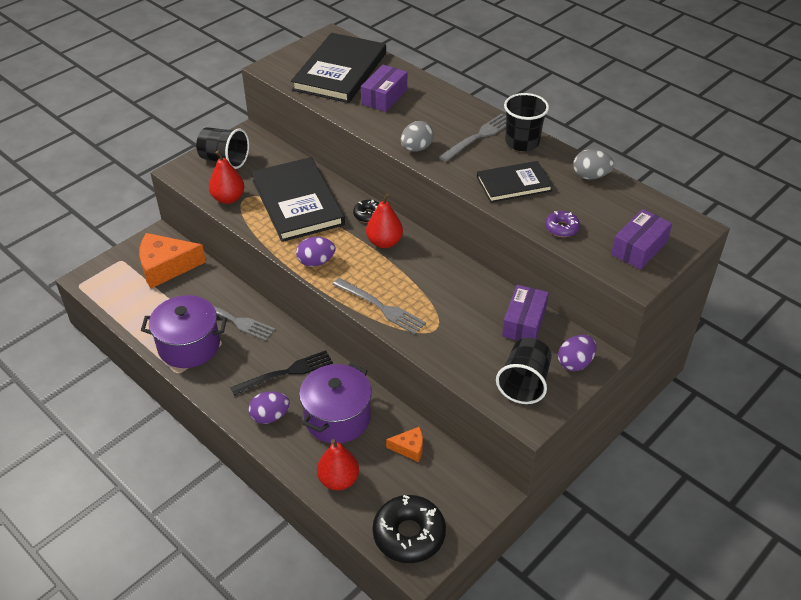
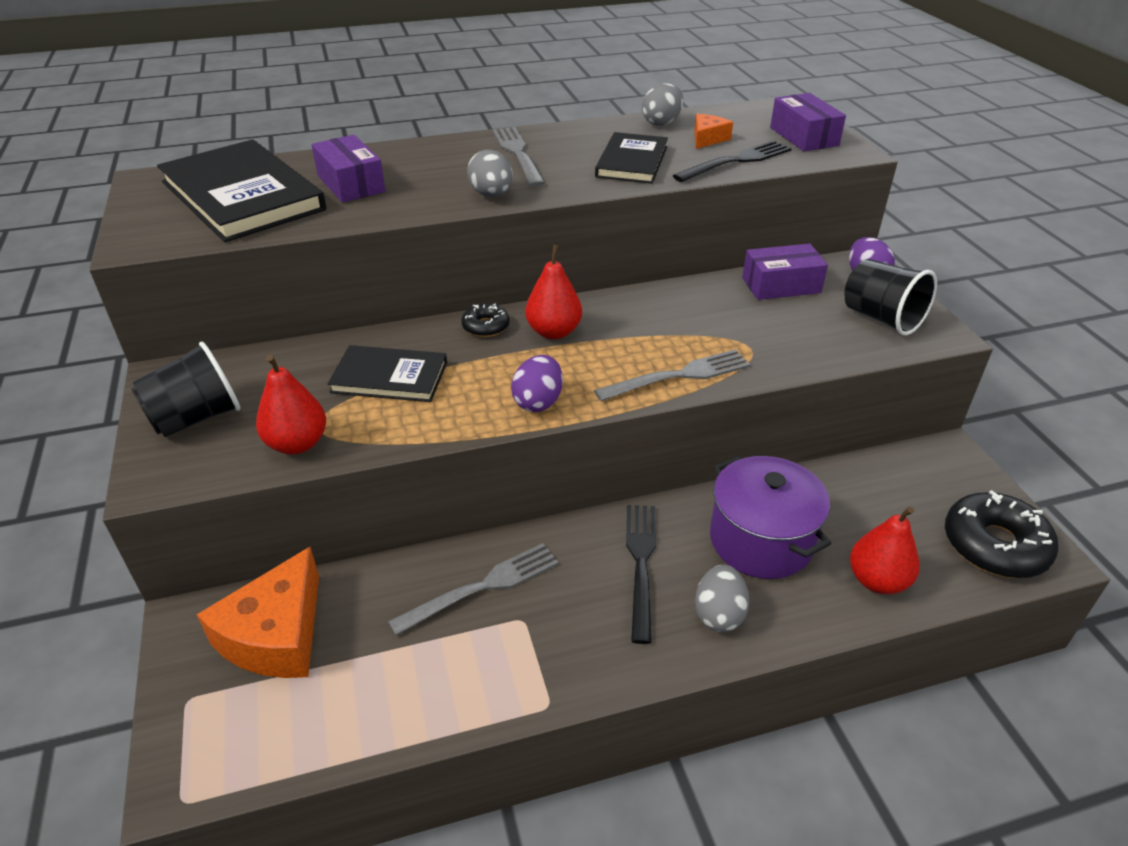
camera: 60 degrees left, 5 degrees down
purple pot [141,295,227,368] -> none
purple egg [248,391,290,424] -> grey egg [695,565,749,632]
black book [251,157,345,242] -> black book [328,345,447,402], size x0.59
orange cheese [386,427,423,462] -> orange cheese moved to [694,114,733,149]
purple box [502,285,549,341] -> purple box turned 60 degrees counterclockwise [742,243,828,300]
black cup [504,93,549,151] -> none
purple donut [545,211,580,237] -> black fork [673,140,792,182]

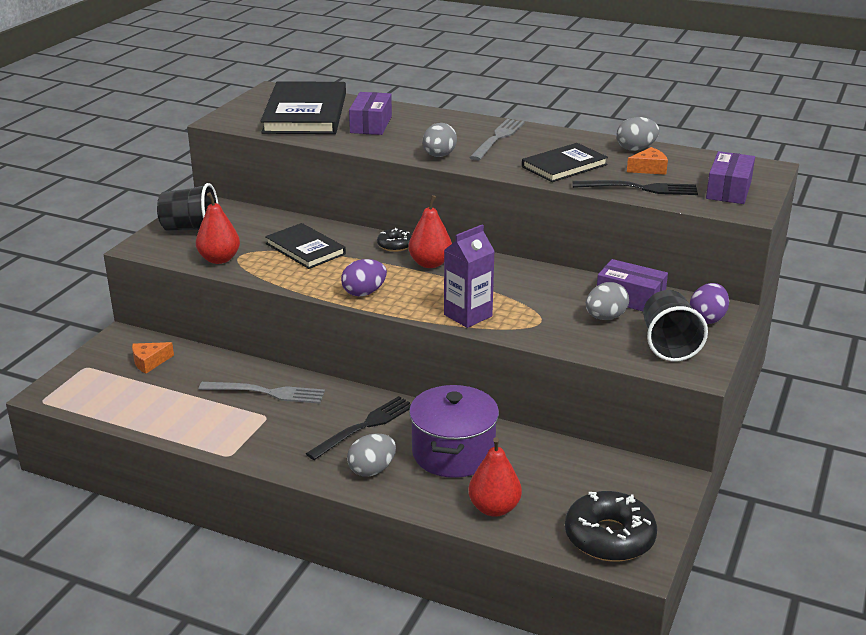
camera: 40 degrees right, 10 degrees down
orange cheese [197,547,319,678] -> orange cheese [132,342,174,373], size x0.50
grey fork [594,349,751,401] -> purple carton [444,224,495,328]
none -> grey egg [586,282,629,320]

